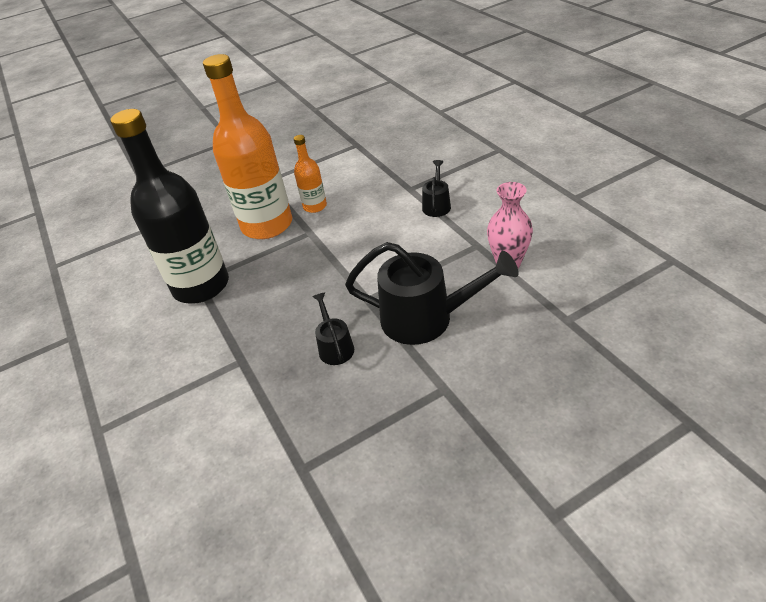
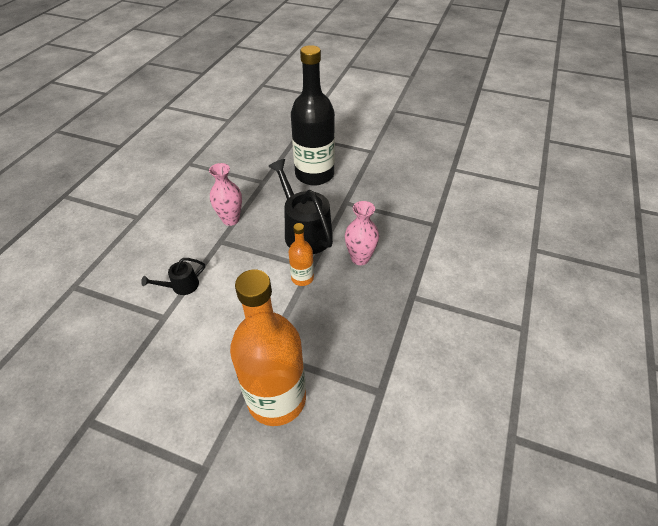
camera: 135 degrees left, 5 degrees up
black bottle [110,109,229,304] -> black bottle moved to [291,45,335,185]
orange bottle [294,135,327,213] -> orange bottle moved to [289,223,314,286]
black watering can [312,293,354,365] -> pink vase [345,201,379,265]

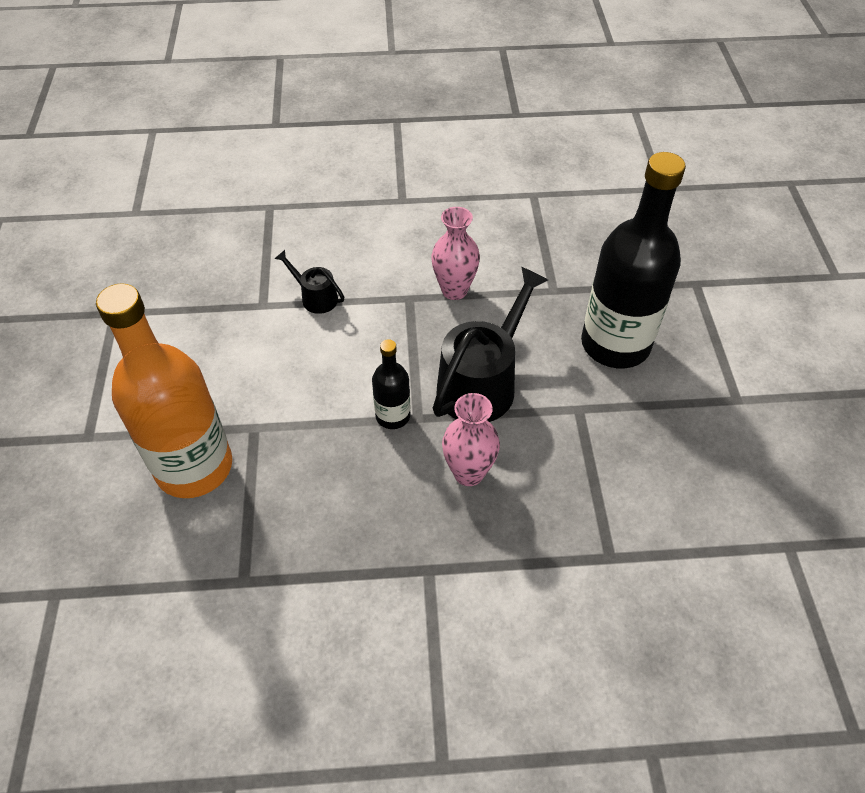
camera: 65 degrees right, 5 degrees up
orange bottle [289,223,314,286] -> black bottle [372,339,410,429]

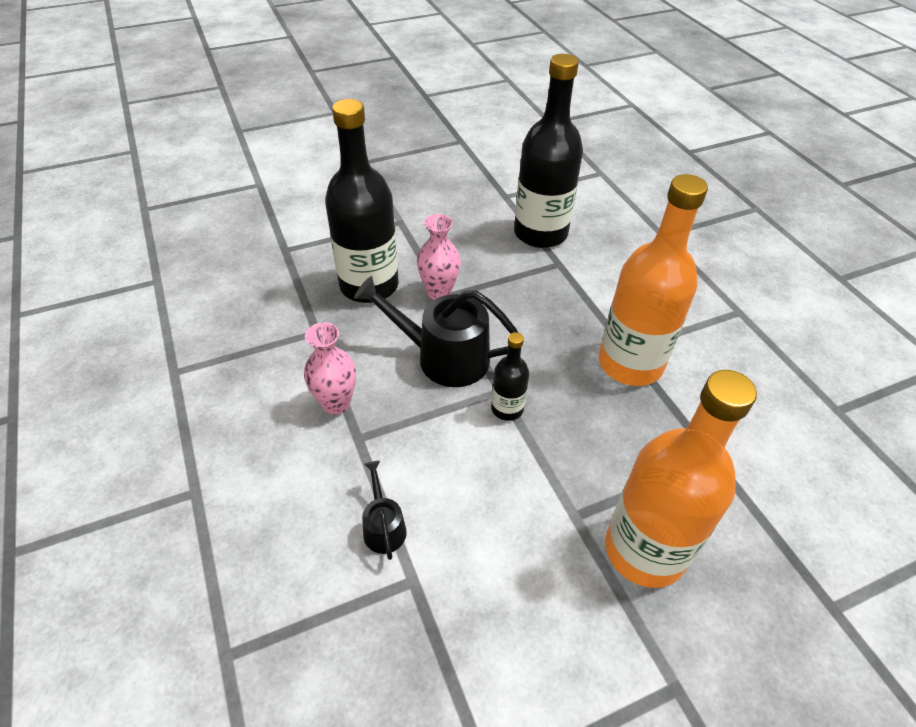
camera: 110 degrees left, 5 degrees down
black watering can [275,250,344,314] -> black watering can turned 150 degrees clockwise [362,461,407,560]
pink vase [442,393,500,486] -> pink vase moved to [417,214,461,300]
none -> black bottle [514,54,583,248]
none -> orange bottle [599,174,708,386]

